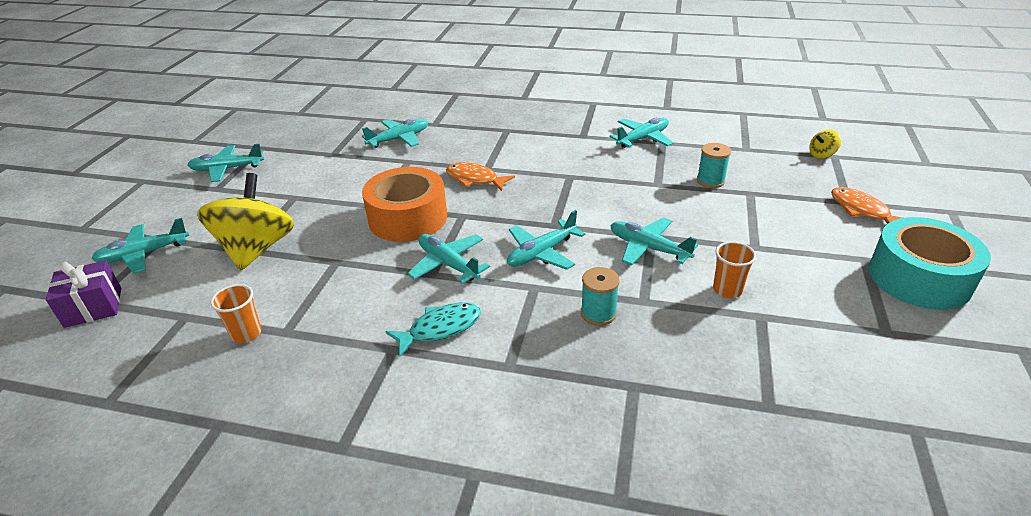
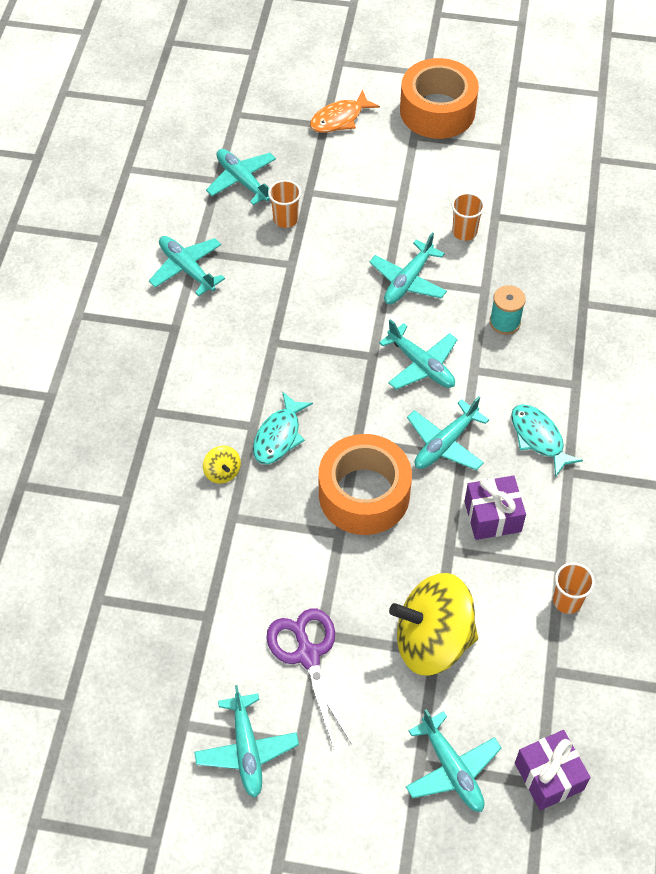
camera: 95 degrees left, 20 degrees up
turquoise plane [362,119,428,148] -> turquoise plane moved to [206,149,276,205]
orange fish [446,162,515,191] -> turquoise fish [253,391,313,465]
turquoise spool [697,143,731,188] -> orange cup [268,180,301,228]
yellow spinning top [809,129,841,158] -> yellow spinning top moved to [203,446,241,484]
turquoise tape [869,217,991,310] -> orange tape [400,58,479,139]
none -> purple scissors [266,608,351,748]
none -> purple gift [464,475,526,540]

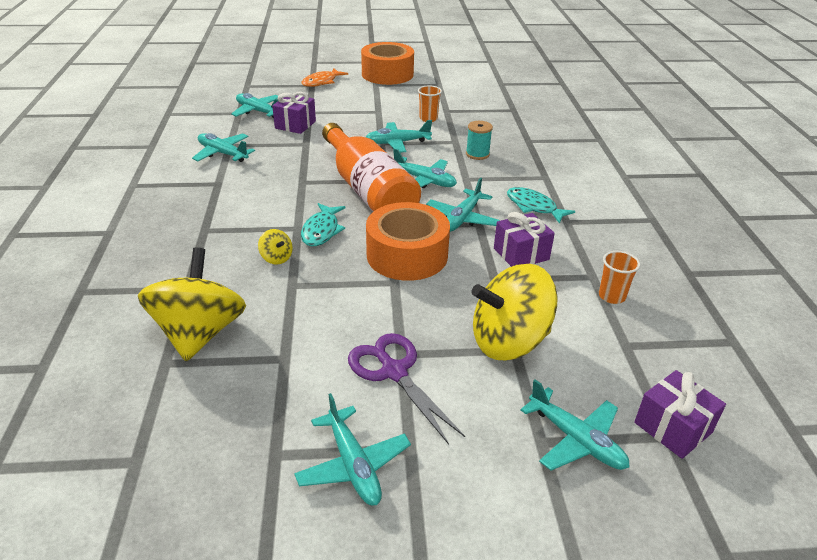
camera: 15 degrees left, 20 degrees down
orange cup [268,180,301,228] -> purple gift [272,92,316,134]
turquoise plane [370,232,447,304] -> turquoise plane turned 60 degrees clockwise [366,120,432,152]
none -> yellow spinning top [138,247,246,361]
none -> orange bottle [322,123,421,212]

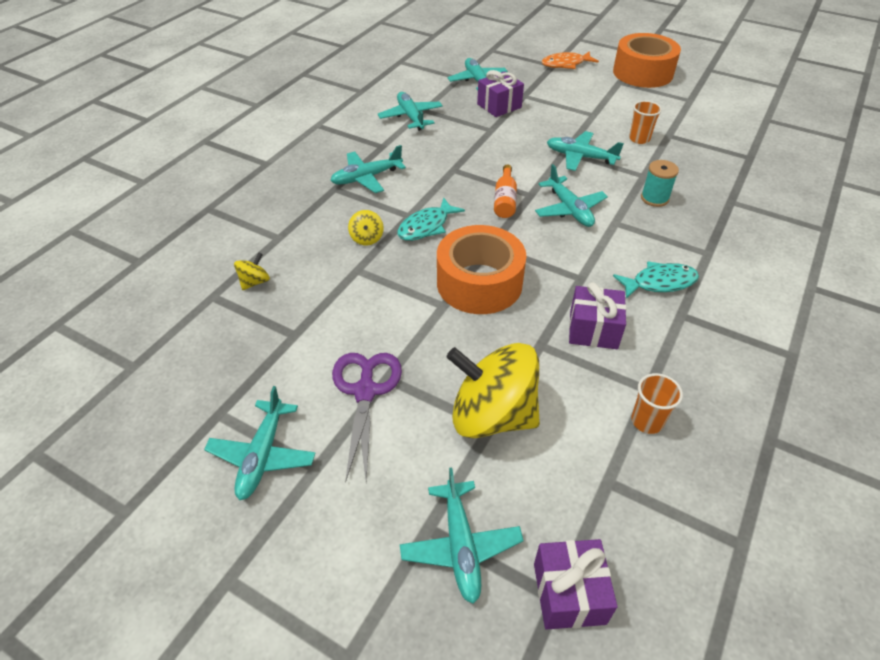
camera: 35 degrees right, 10 degrees up
yellow spinning top [138,247,246,361] -> yellow spinning top [234,253,270,290], size x0.41
orange bottle [322,123,421,212] -> orange bottle [494,164,517,218], size x0.41
turquoise plane [426,178,500,232] -> turquoise plane moved to [330,145,406,193]
turquoise fish [507,187,575,224] -> turquoise fish turned 90 degrees clockwise [613,261,699,299]

